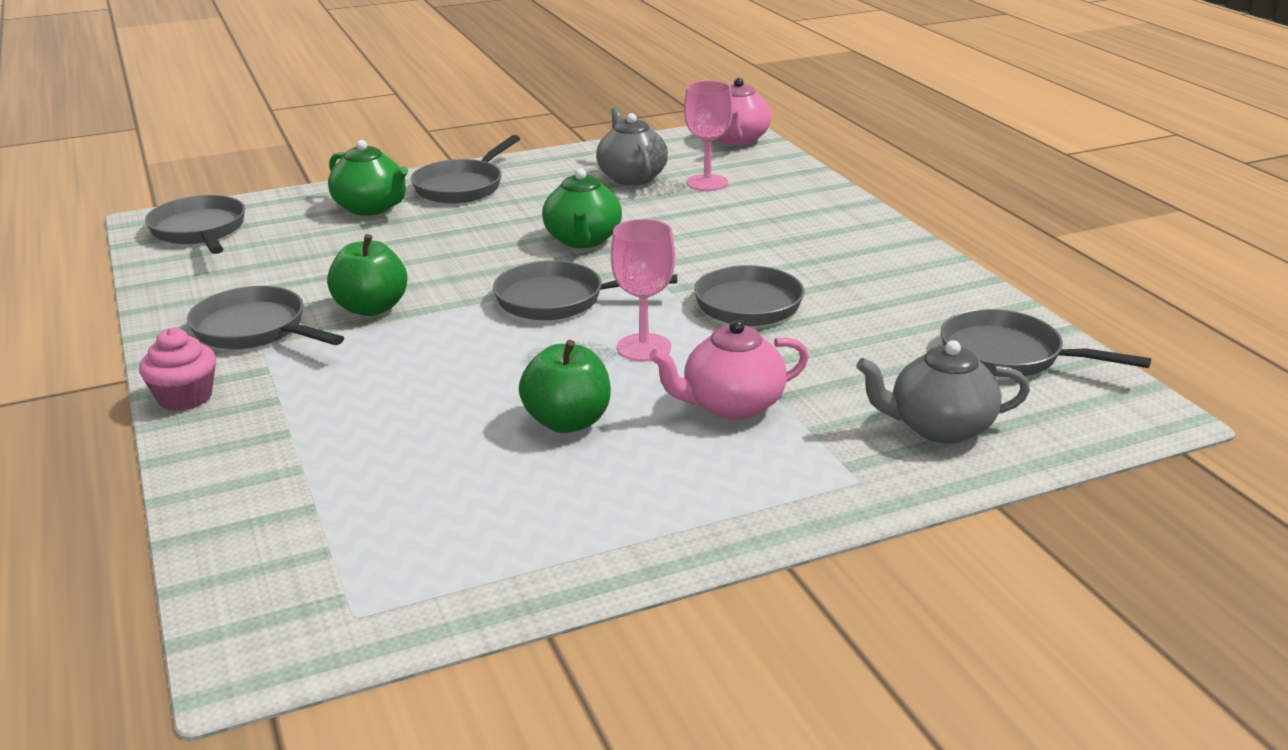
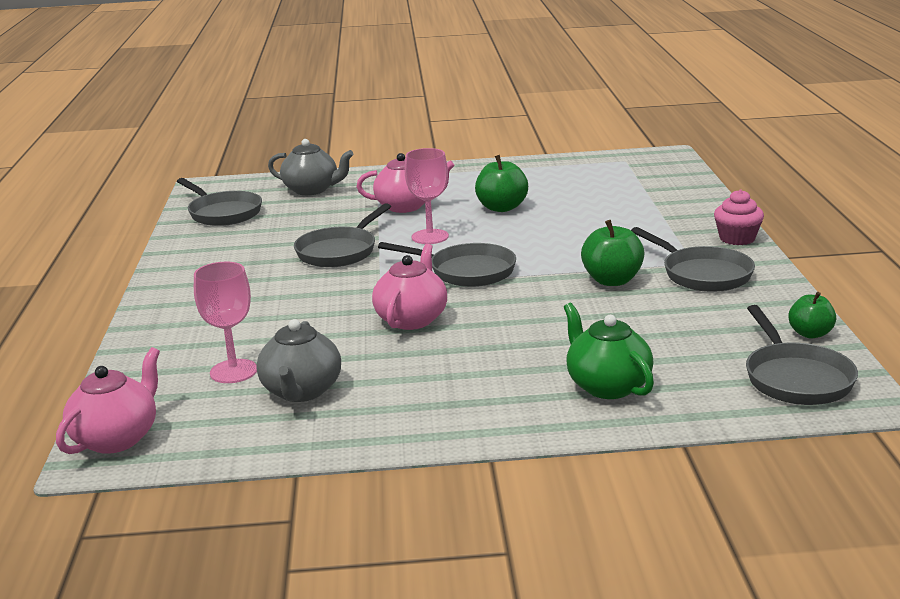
camera: 160 degrees left, 5 degrees down
grey pan [411,135,520,203] -> none
green teapot [542,168,622,248] -> pink teapot [372,244,447,330]
none -> green apple [788,292,836,338]

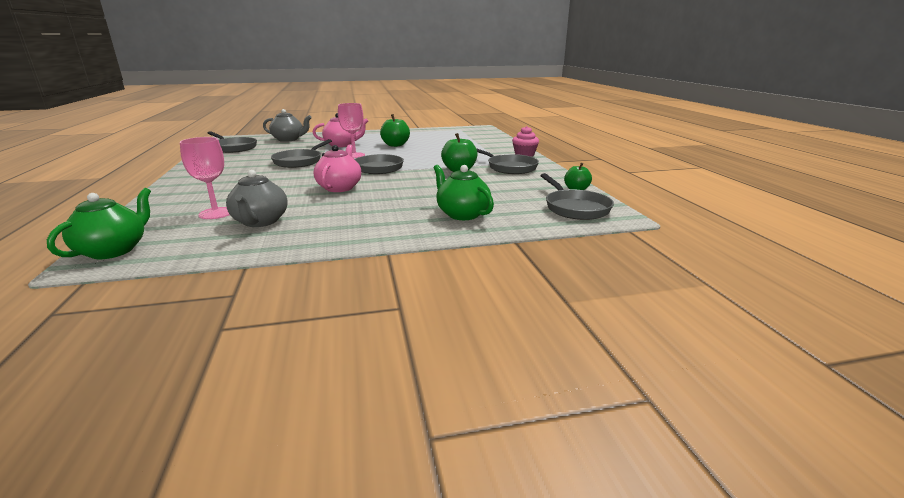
camera: 10 degrees left, 0 degrees up
pink teapot [56,347,160,454] -> green teapot [47,188,151,259]

